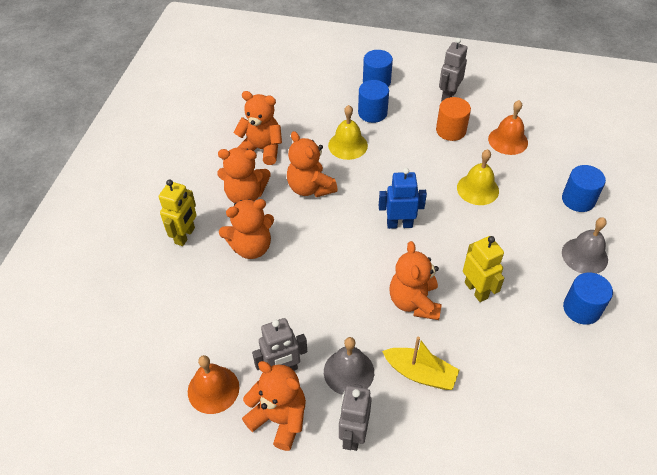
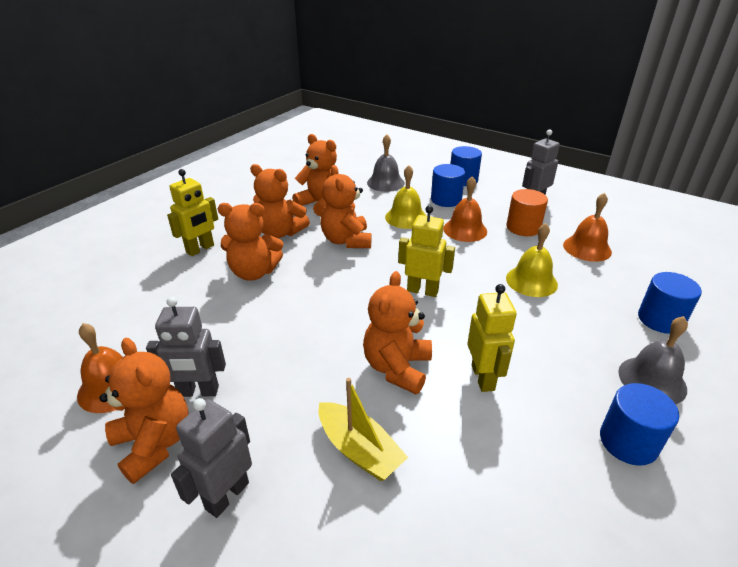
camera: 20 degrees right, 15 degrees down
grey bell [324,337,374,395] -> grey bell moved to [367,134,405,192]
blue robot [379,168,427,229] -> yellow robot [398,206,455,297]
none -> orange bell [443,176,487,242]

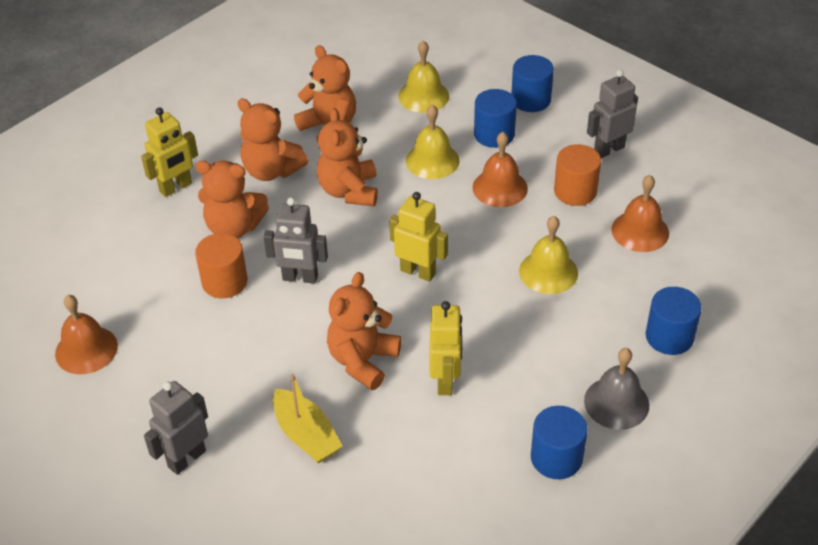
camera: 10 degrees right, 10 degrees up
orange teddy bear [99,338,189,484] -> none
grey robot [146,297,226,397] -> grey robot moved to [263,197,328,284]
grey bell [367,134,405,192] -> yellow bell [398,41,449,113]
none -> orange cylinder [195,233,248,298]

